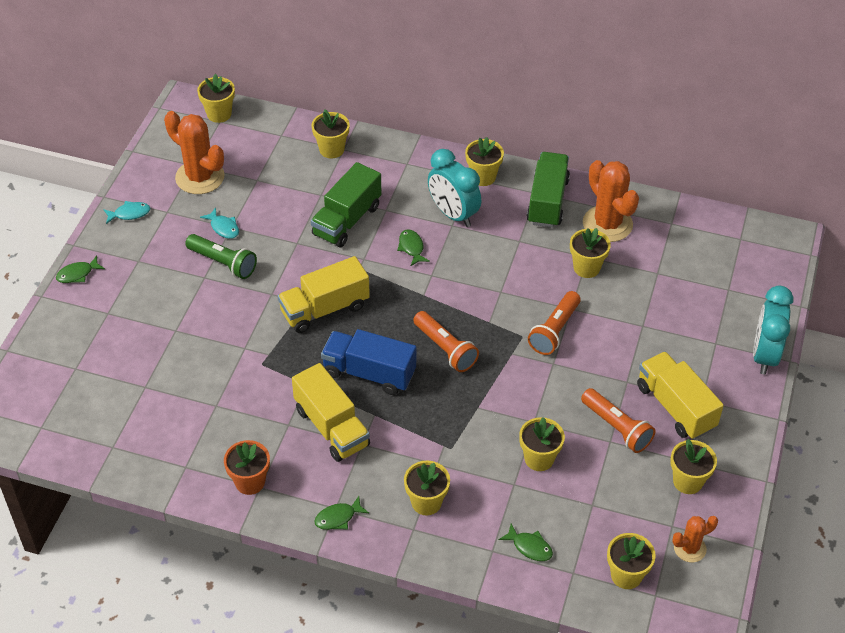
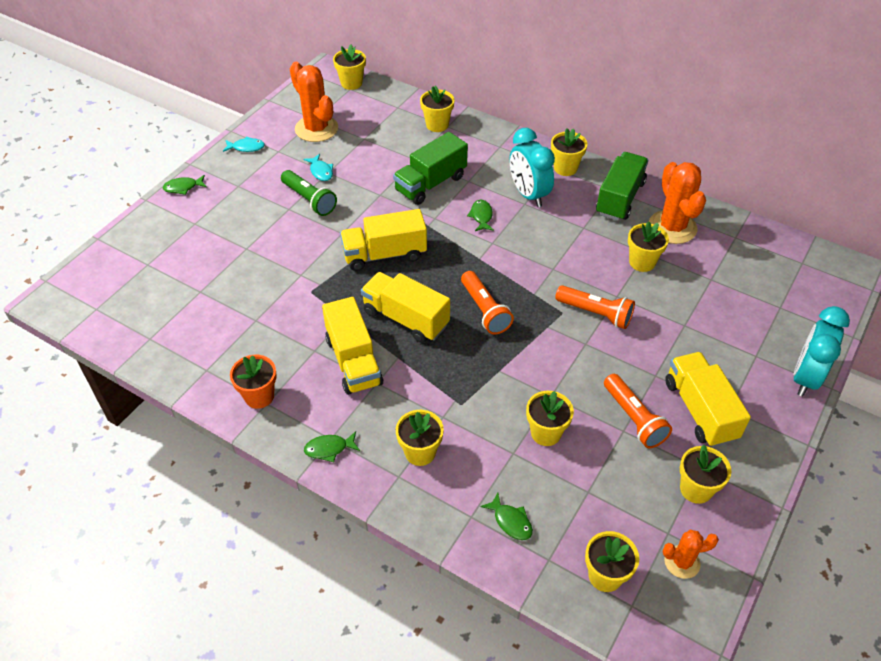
camera: 15 degrees right, 0 degrees up
blue truck [321,329,416,395] -> yellow truck [361,272,450,343]
orange flashlight [528,291,581,355] -> orange flashlight turned 105 degrees counterclockwise [555,285,635,329]

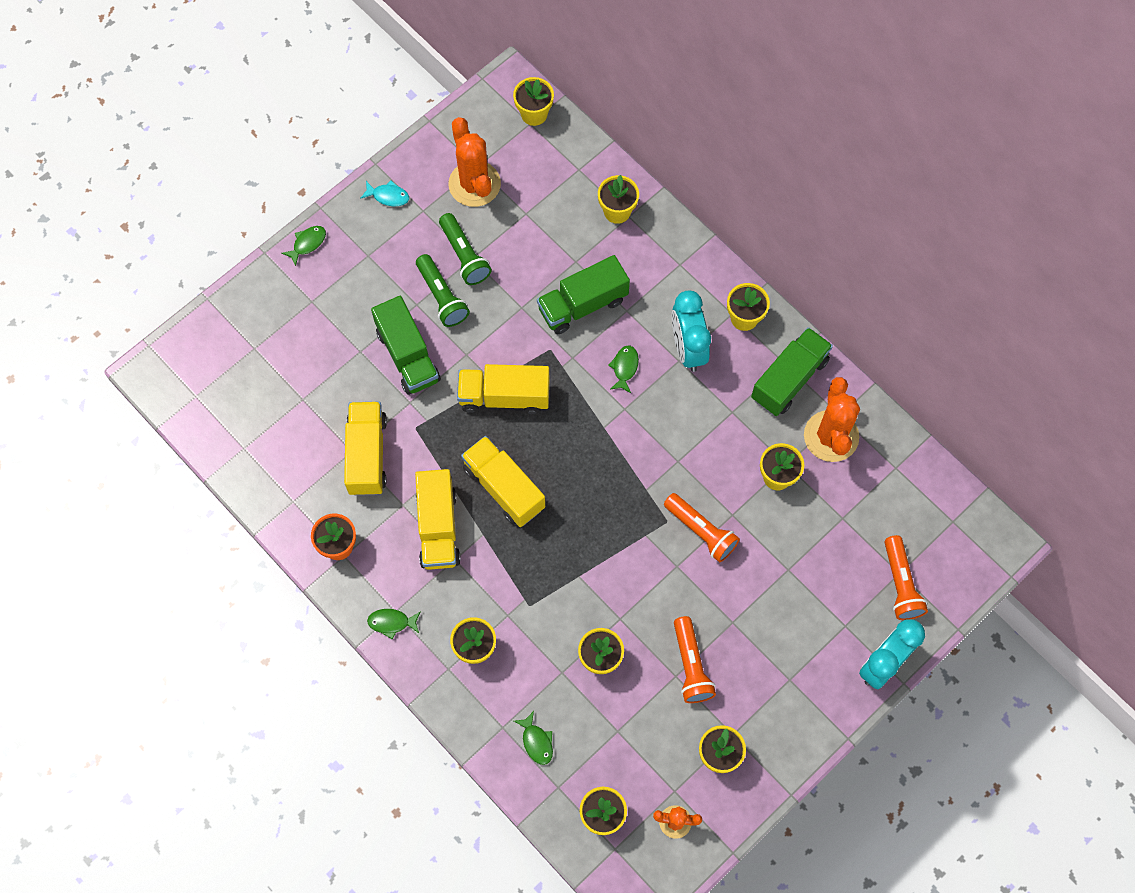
camera: 15 degrees right, 20 degrees up
green fish [163,175,207,195] -> green fish turned 135 degrees clockwise [281,226,326,266]
turquoise fish [304,154,333,181] -> green flashlight [439,213,492,285]
orange flashlight [461,271,514,335] -> orange flashlight moved to [884,535,928,620]
yellow truck [665,352,751,447] -> yellow truck moved to [344,402,387,496]
none -> green truck [371,296,441,395]

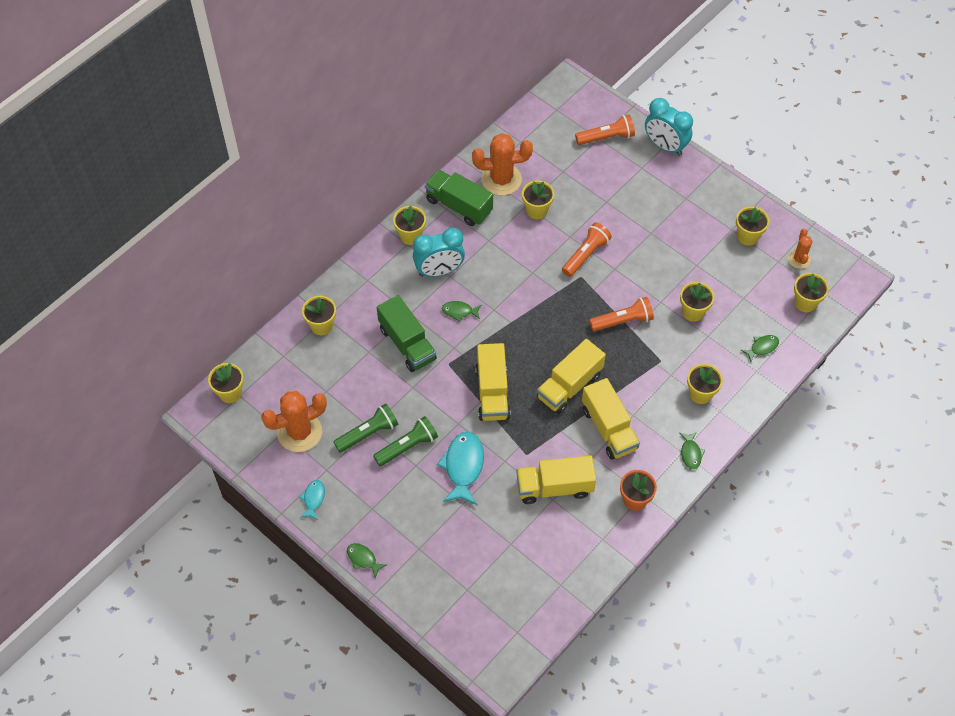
camera: 95 degrees left, 10 degrees down
green truck [371,296,441,395] -> turquoise fish [437,432,484,505]
yellow truck [415,469,461,570] -> yellow truck turned 75 degrees clockwise [582,378,640,460]
orange flashlight [674,616,716,703] -> orange flashlight moved to [589,297,654,331]

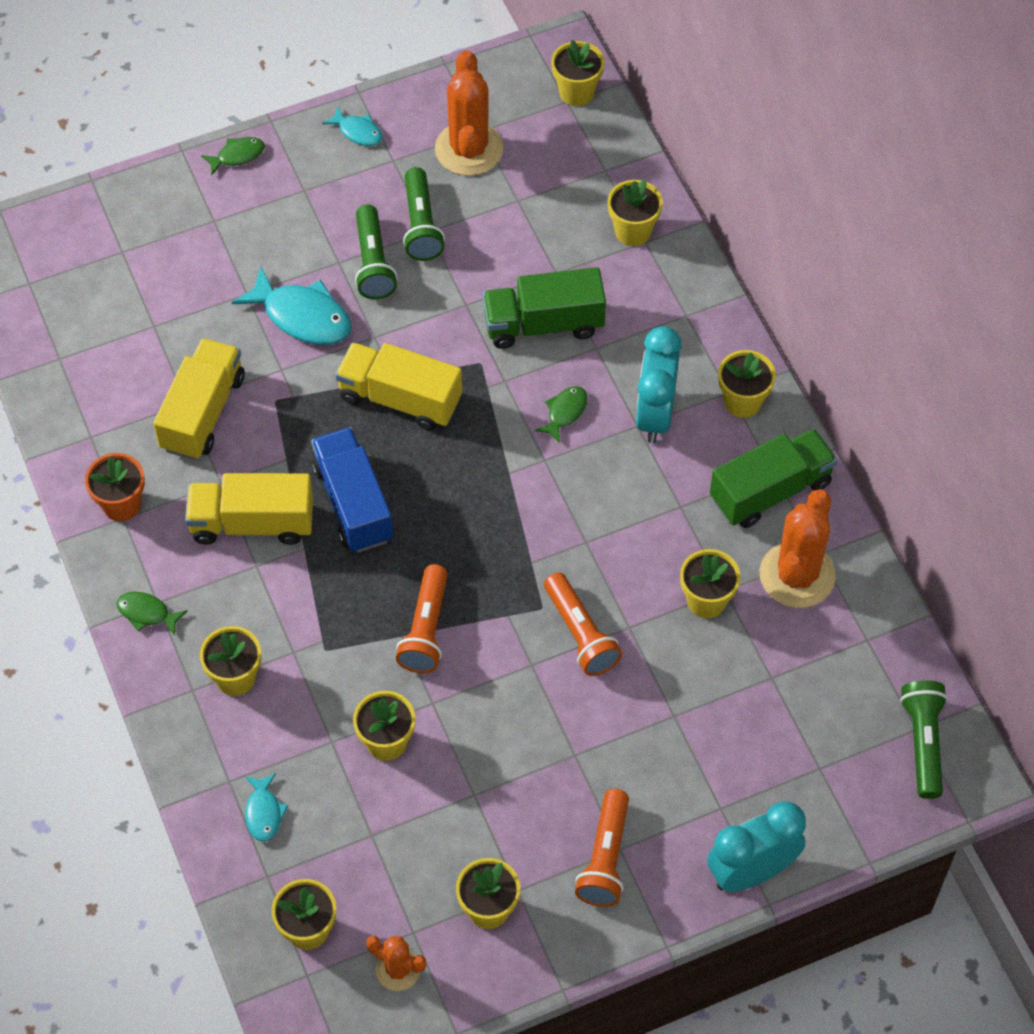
camera: 115 degrees right, 0 degrees up
yellow truck [537,339,606,414] -> blue truck [311,427,393,553]
orange flashlight [575,115,635,145] -> orange flashlight moved to [575,789,629,907]
green fish [741,335,779,362] -> turquoise fish [245,773,288,842]
none -> green flashlight [900,680,948,799]

